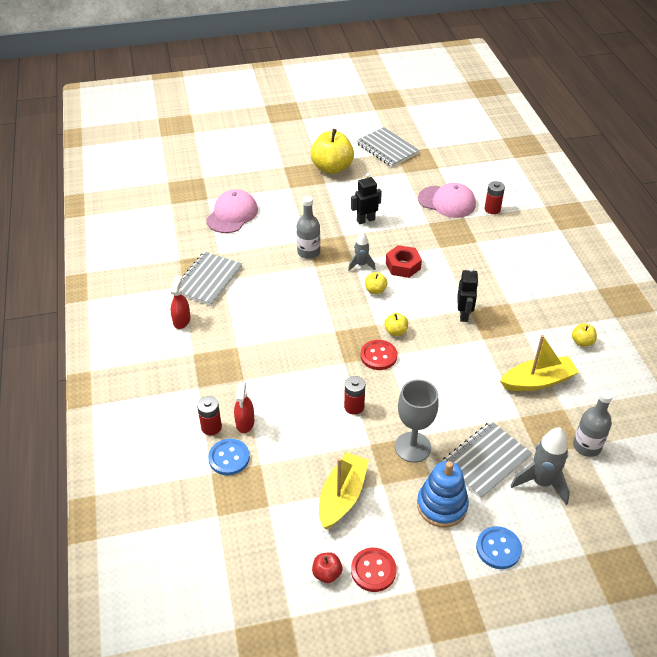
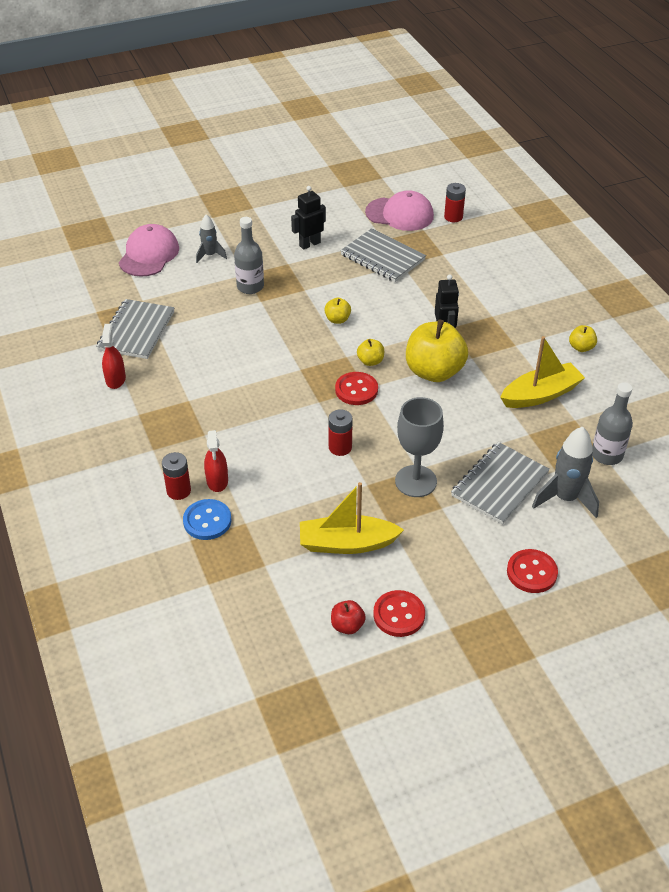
camera: 10 degrees left, 0 degrees up
yellow apple [310,129,354,174] -> yellow apple moved to [406,319,468,382]
yellow boat [319,452,369,529] -> yellow boat turned 105 degrees counterclockwise [300,482,404,554]
grey rocket [348,232,376,271] -> grey rocket moved to [196,214,227,263]
grey notebook [356,127,420,167] -> grey notebook moved to [340,228,426,282]
red nut [386,245,422,278] -> none
blue stacking toy [417,461,469,528] -> none
blue button [476,526,522,569] -> red button [507,549,558,593]

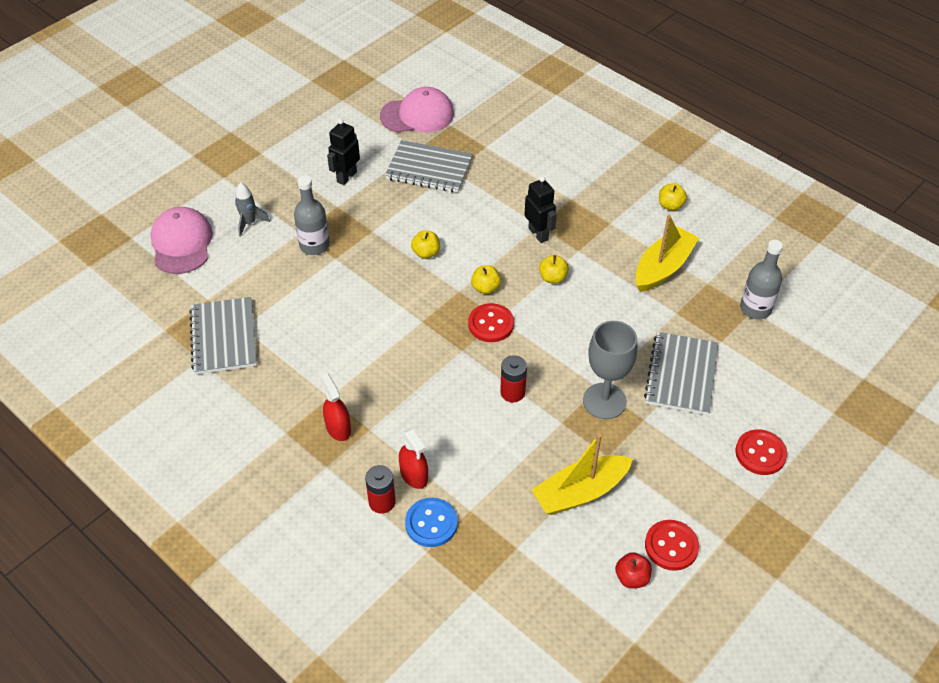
camera: 25 degrees left, 5 degrees up
red spray bottle [102,324,126,389] -> red spray bottle moved to [321,373,351,441]
yellow apple [406,319,468,382] -> yellow apple [539,255,569,284], size x0.45
red battery [444,183,466,222] -> none
grey rocket [532,426,599,518] -> none

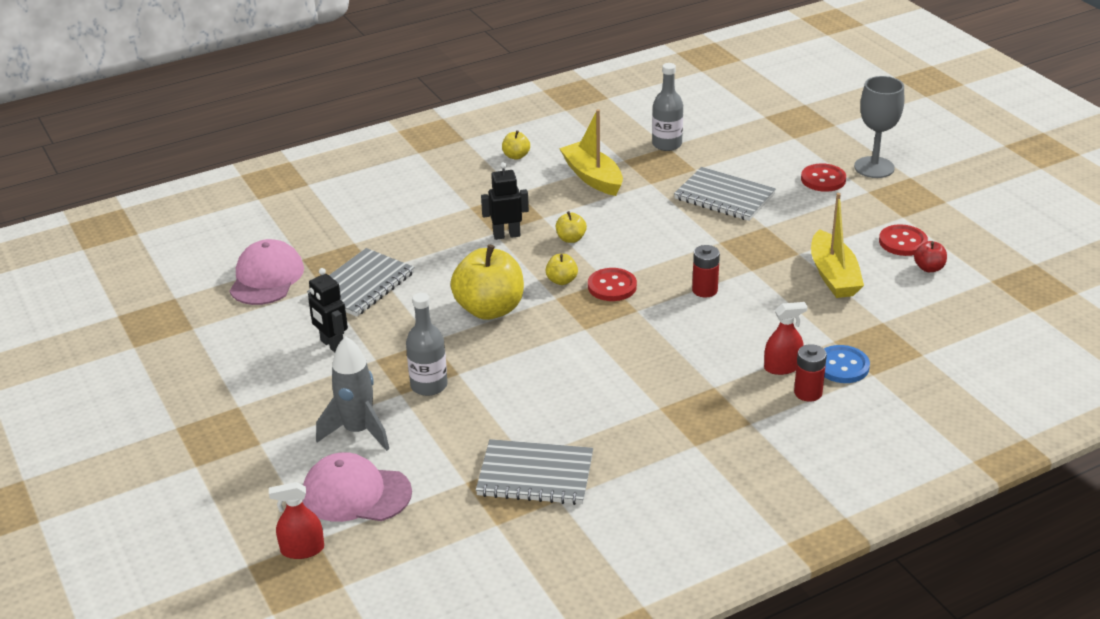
camera: 70 degrees left, 15 degrees down
grey rocket [235,183,270,237] -> grey rocket [316,336,389,451], size x1.66
red spray bottle [321,373,351,441] -> red spray bottle moved to [269,482,324,559]
yellow apple [411,230,440,259] -> yellow apple [450,244,524,320], size x2.20
grey goblet [583,321,637,419] -> grey goblet moved to [854,76,904,178]

